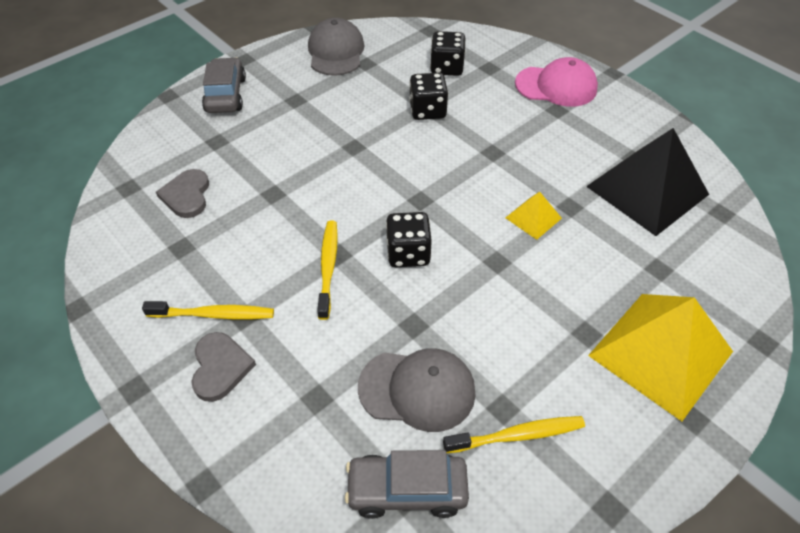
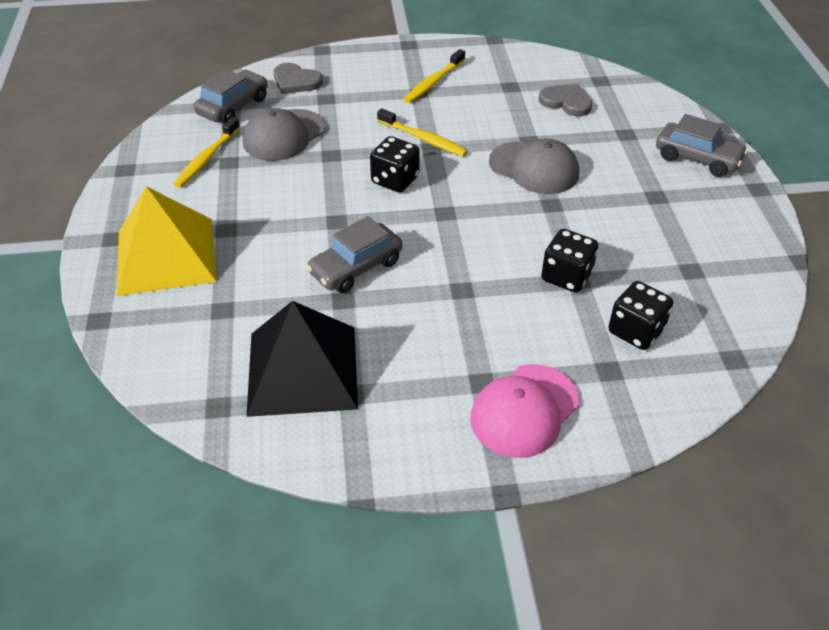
camera: 125 degrees right, 5 degrees down
grey heart [191,332,256,402] -> grey heart moved to [273,63,323,94]
grey cap [308,18,364,76] -> grey cap moved to [489,138,579,194]
yellow pyramid [505,192,562,240] -> grey car [306,216,402,293]

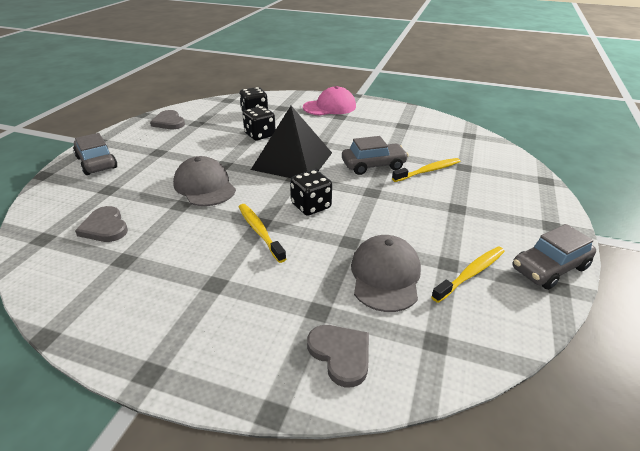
camera: 155 degrees left, 10 degrees down
yellow pyramid [117,186,216,296] -> none
grey car [194,69,267,124] -> grey car moved to [513,224,596,290]
grey cap [243,108,326,161] -> grey cap turned 60 degrees counterclockwise [351,235,421,312]
black pyramid [246,301,358,417] -> black pyramid moved to [251,106,332,178]
yellow toothbrush [403,49,465,103] -> yellow toothbrush moved to [392,158,461,182]
none -> grey heart [150,110,185,129]

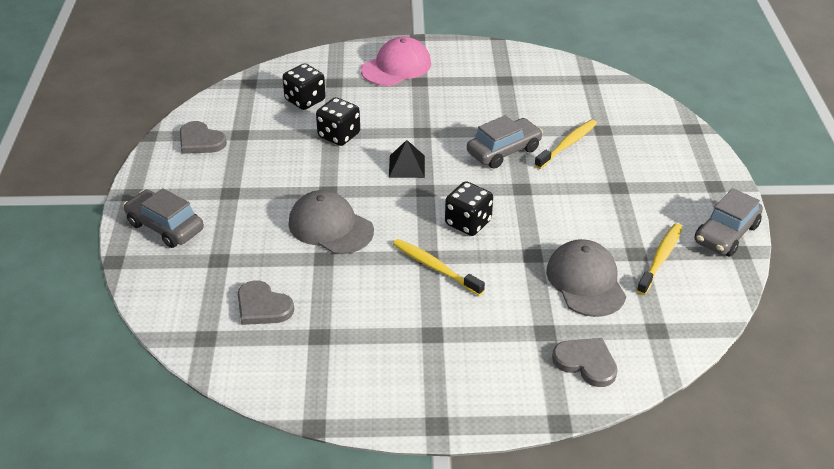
camera: 20 degrees left, 5 degrees up
black pyramid [251,106,332,178] -> black pyramid [389,140,425,178], size x0.45

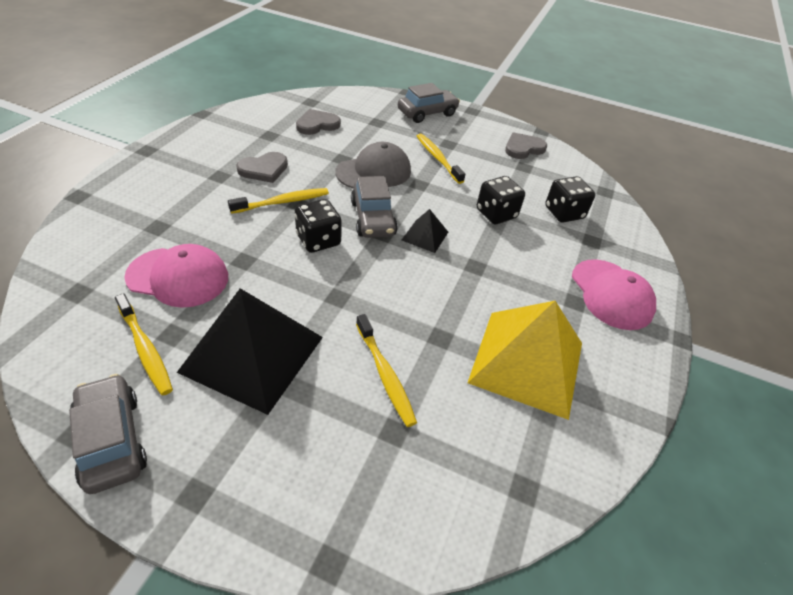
camera: 110 degrees right, 5 degrees up
grey car [467,115,543,169] -> grey car moved to [351,176,398,238]
grey cap [546,239,626,317] -> pink cap [124,244,228,308]
grey heart [552,338,618,387] -> grey heart moved to [236,152,288,183]
none -> black pyramid [177,288,323,415]
none -> yellow toothbrush [417,134,466,184]
none -> yellow pyramid [468,301,582,420]

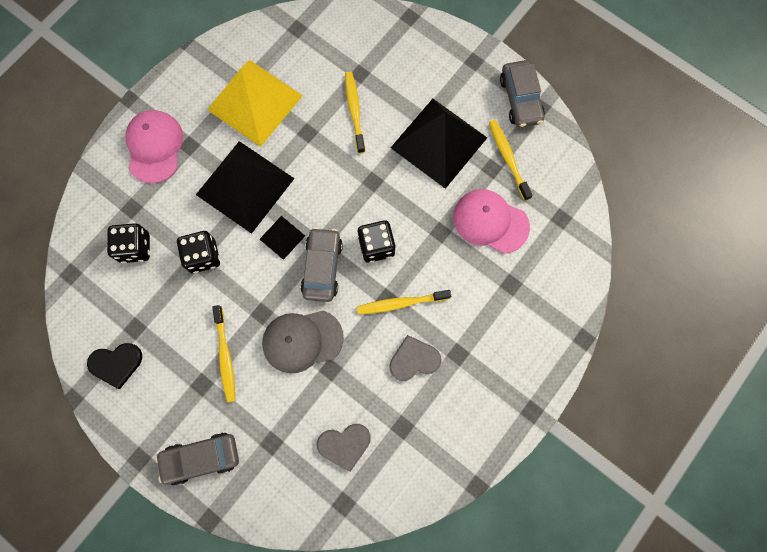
camera: 160 degrees left, 30 degrees up
grey heart [505,132,547,159] -> black heart [87,343,142,389]
none -> black pyramid [196,141,295,234]

